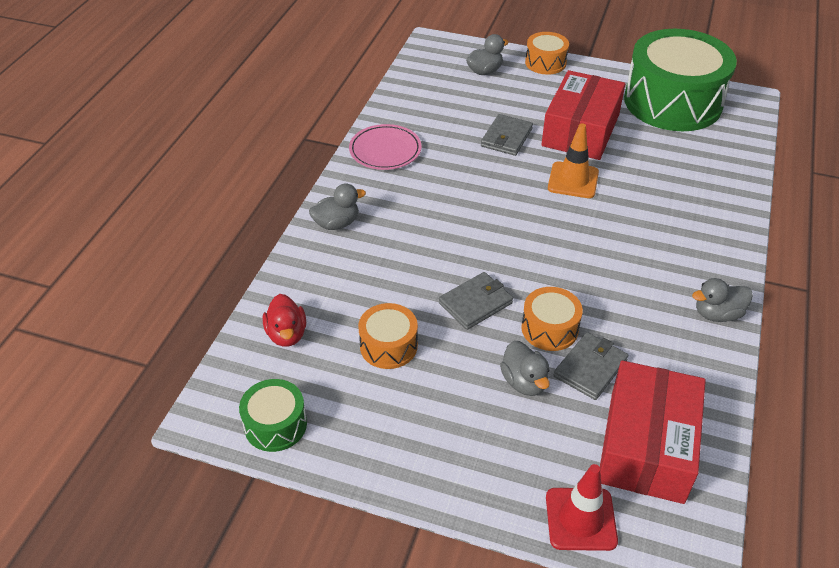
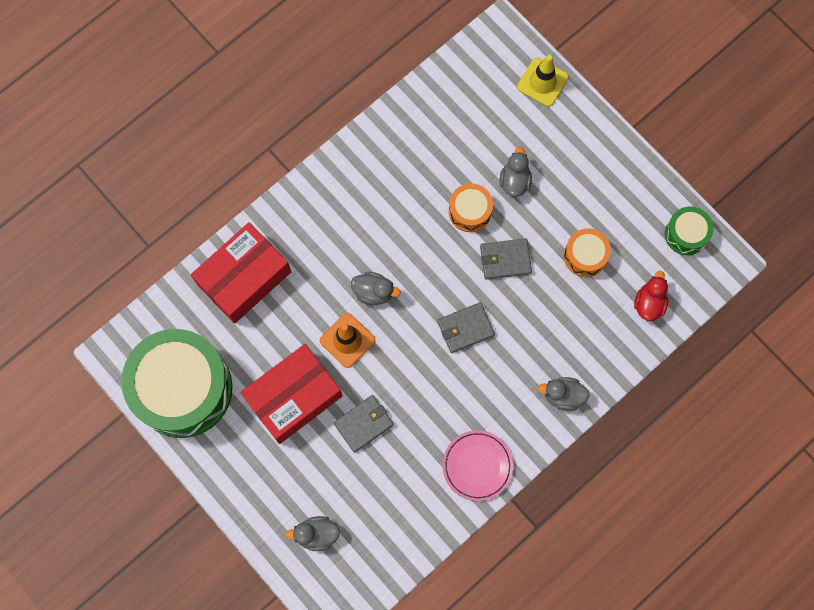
camera: 150 degrees left, 30 degrees up
orange drum [525,32,569,75] -> none
red traffic cone [546,464,618,551] -> yellow traffic cone [517,55,569,107]
grey wallet [554,332,628,400] -> grey wallet moved to [437,302,495,353]
red box [600,360,706,504] -> red box moved to [191,222,291,324]
grey duck [692,278,753,322] -> grey duck moved to [351,272,401,305]

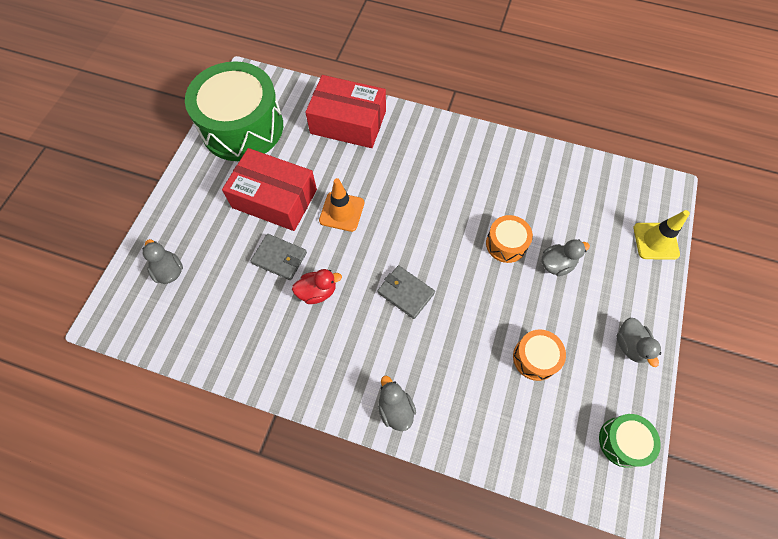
camera: 60 degrees right, 10 degrees down
grey duck [351,272,401,305] -> grey duck moved to [616,318,661,367]
pink plate [443,430,513,501] -> none
grey wallet [480,238,532,280] -> none
red duck [634,271,668,321] -> red duck moved to [292,269,342,304]

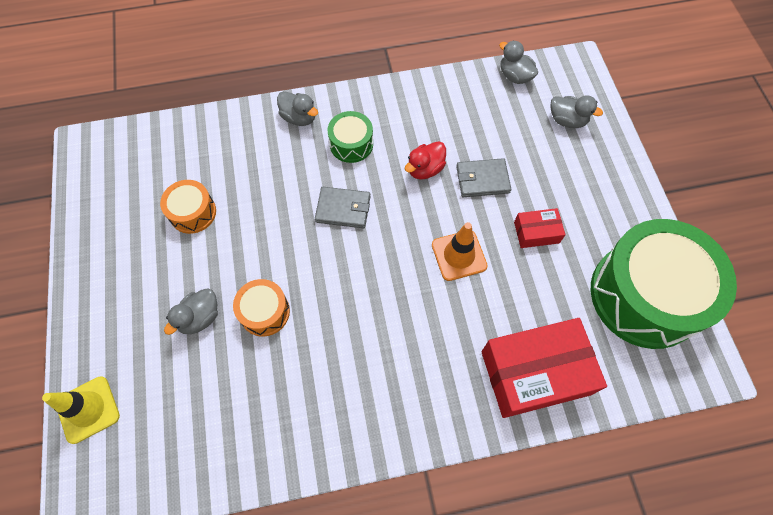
camera: 150 degrees right, 0 degrees up
red box [222,148,317,231] -> red box [514,208,566,248], size x0.48
green drum [599,414,661,468] -> green drum moved to [328,111,373,163]
grey duck [616,318,661,367] -> grey duck moved to [499,41,538,84]

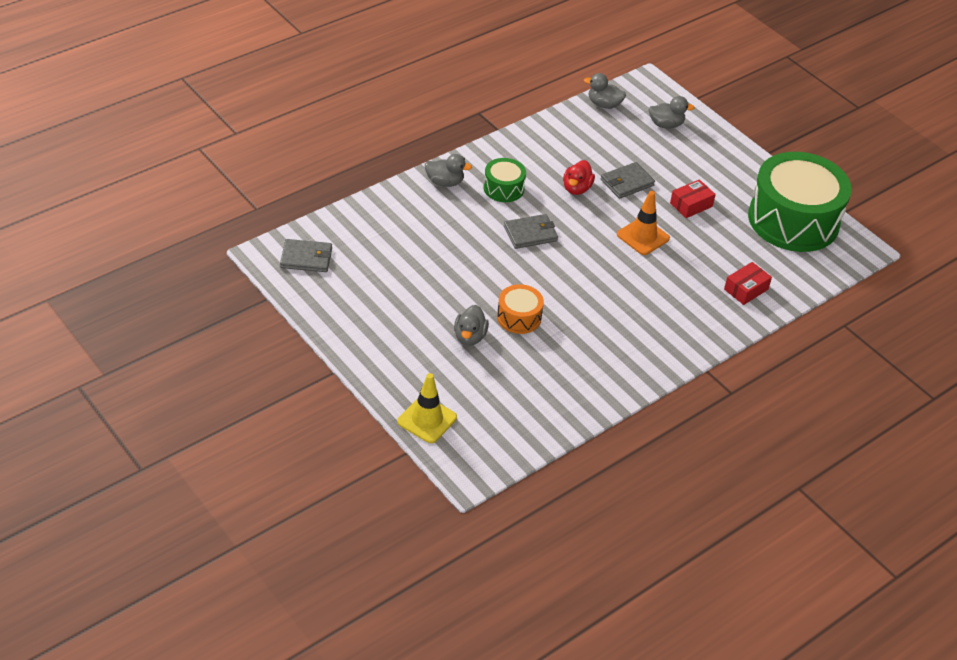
camera: 30 degrees left, 20 degrees down
orange drum [160,180,216,234] -> none
red box [481,318,607,418] -> red box [724,262,772,305], size x0.48
none -> grey wallet [280,239,332,272]

